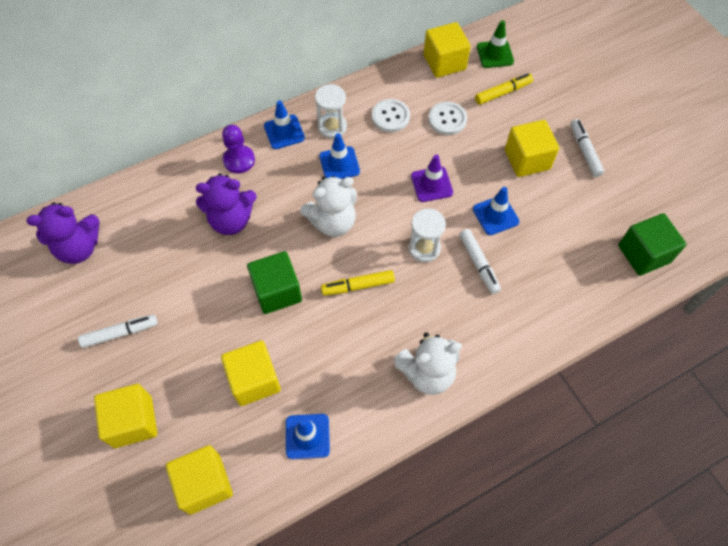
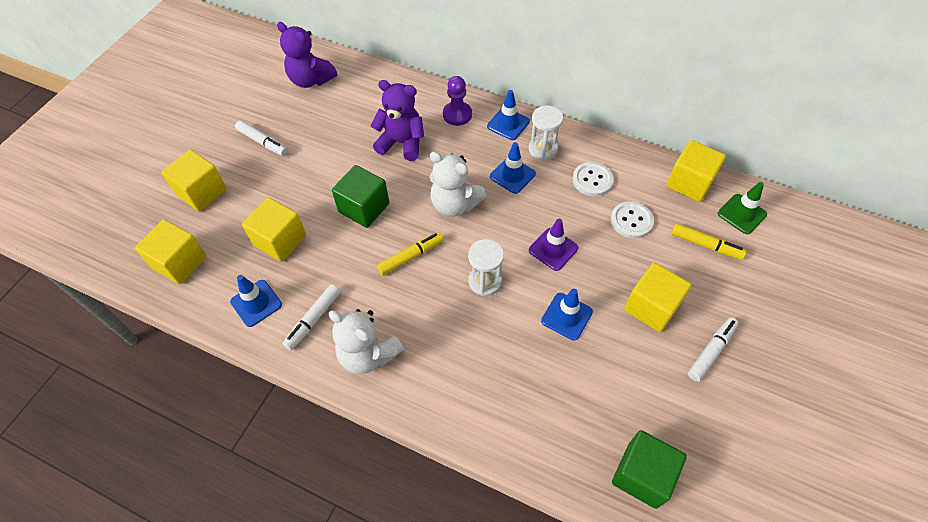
camera: 55 degrees right, 5 degrees down
purple teddy bear [196,173,257,235] -> purple teddy bear turned 150 degrees clockwise [371,80,424,161]
yellow marker [321,270,395,296] -> yellow marker turned 105 degrees clockwise [377,232,444,276]
white marker [459,229,501,294] -> white marker moved to [283,284,340,350]

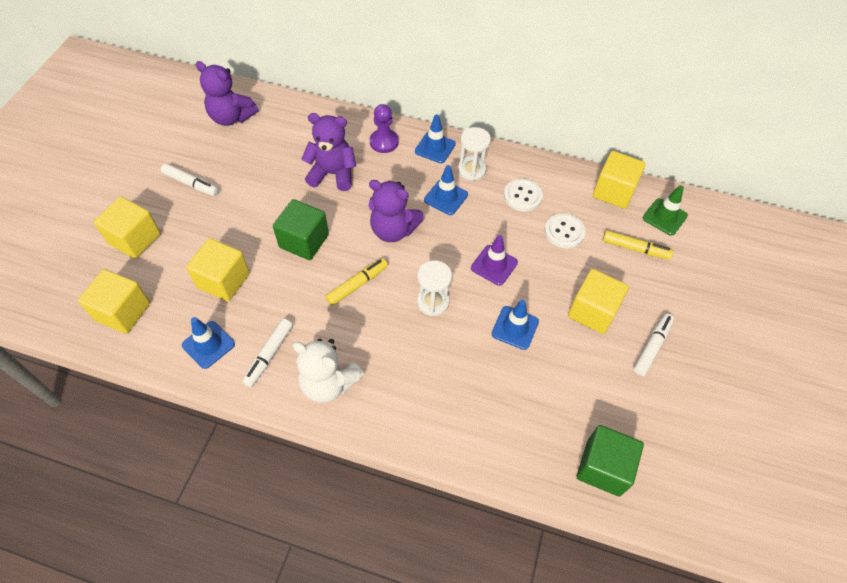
camera: 10 degrees left, 0 degrees up
white teddy bear [429,151,486,217] -> purple teddy bear [368,180,424,242]

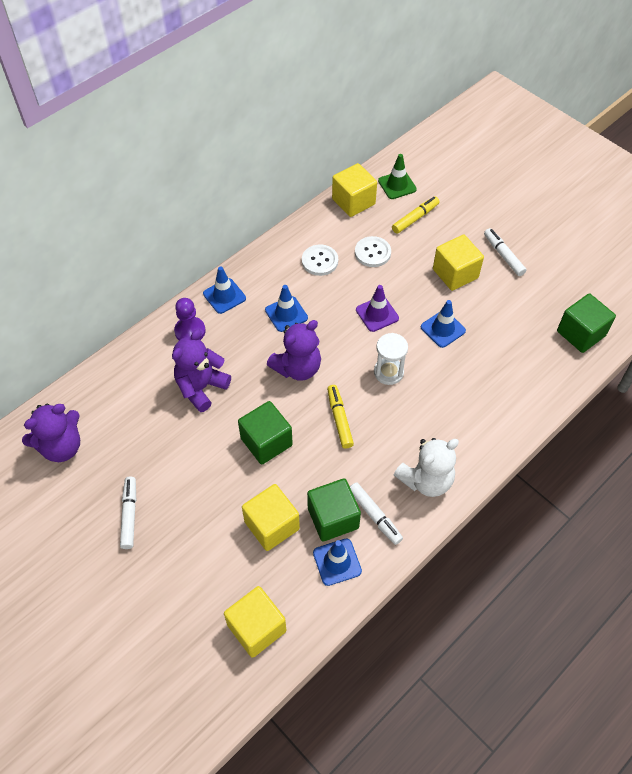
camera: 60 degrees left, 0 degrees up
yellow cube [94,197,161,259] -> none
white marker [161,163,219,196] -> white marker turned 60 degrees counterclockwise [120,477,136,549]
white hourglass [458,127,491,181] -> none
none -> green cube [307,478,361,542]

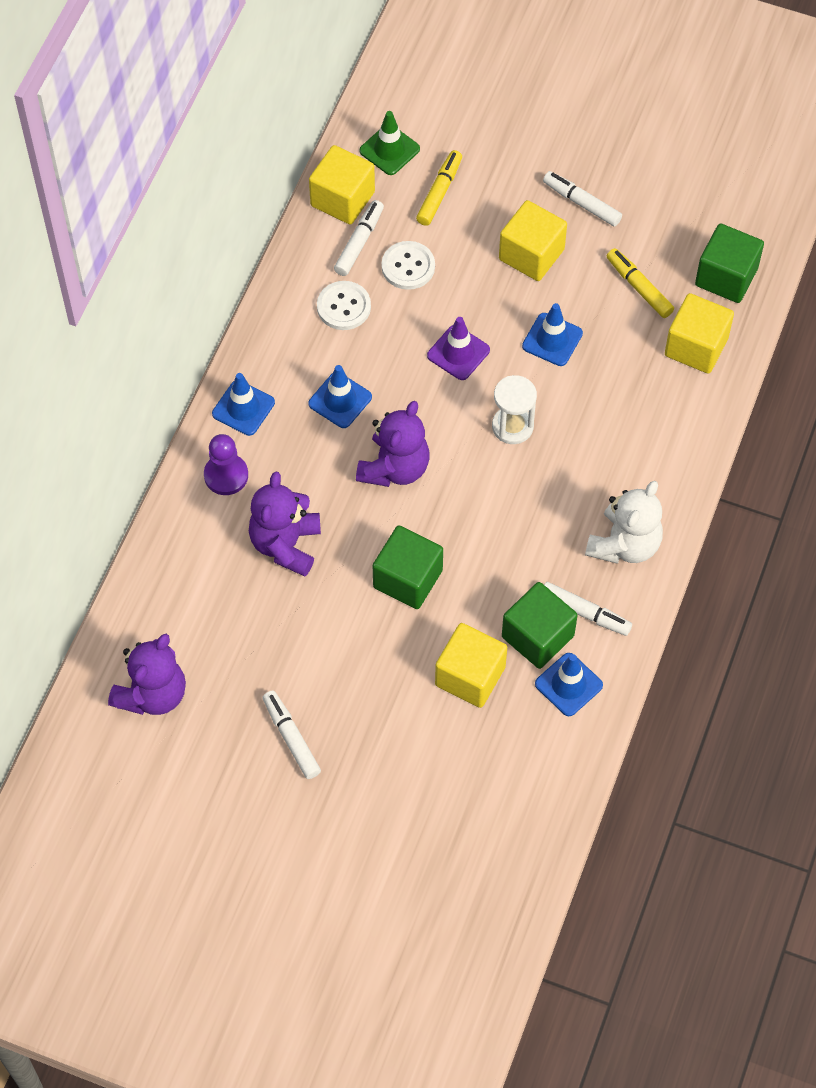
camera: 25 degrees left, 5 degrees up
yellow cube [224,586,286,658] -> yellow cube moved to [665,293,734,374]
yellow marker [327,385,354,449] -> yellow marker moved to [607,248,674,318]
none -> white marker [334,200,384,276]

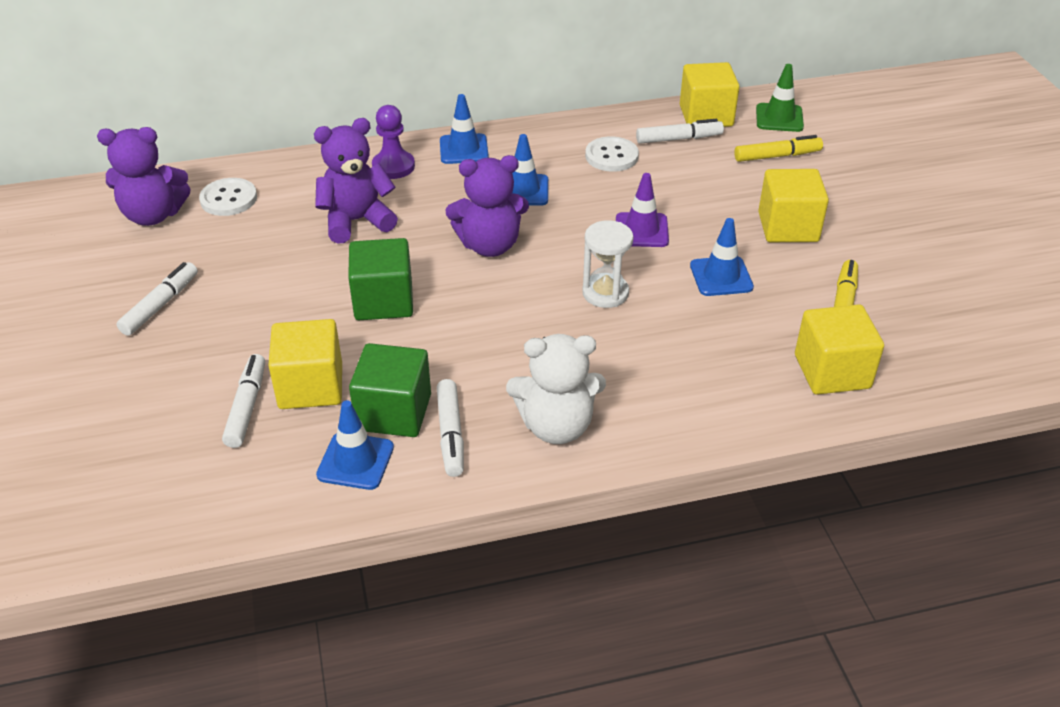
camera: 55 degrees right, 20 degrees down
white button [382,241,435,290] -> white button moved to [199,178,257,216]
white marker [543,171,622,227] -> white marker moved to [222,354,265,448]
green cube [695,223,764,303] -> none

